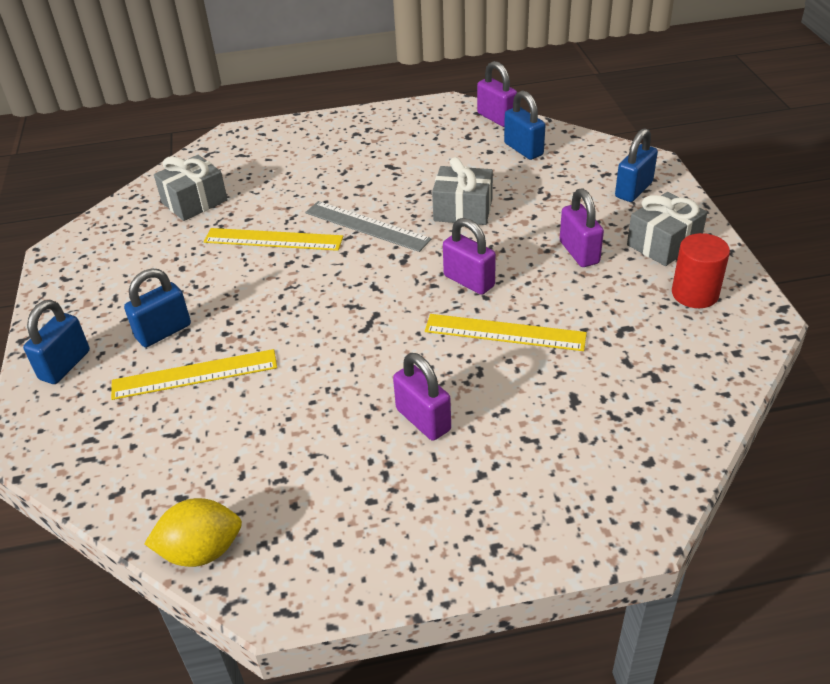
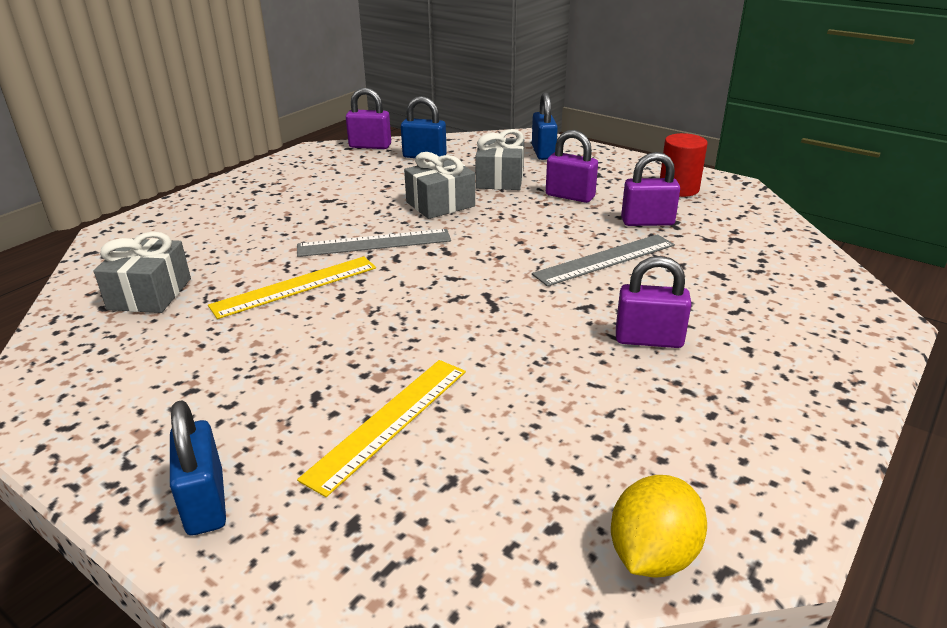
camera: 45 degrees left, 10 degrees down
blue padlock [124,268,191,347] -> none
yellow ruler [425,314,587,351] -> grey ruler [532,234,675,286]
purple padlock [443,218,496,295] -> purple padlock moved to [621,152,680,226]
grey gift [627,192,707,266] -> grey gift moved to [475,129,524,190]

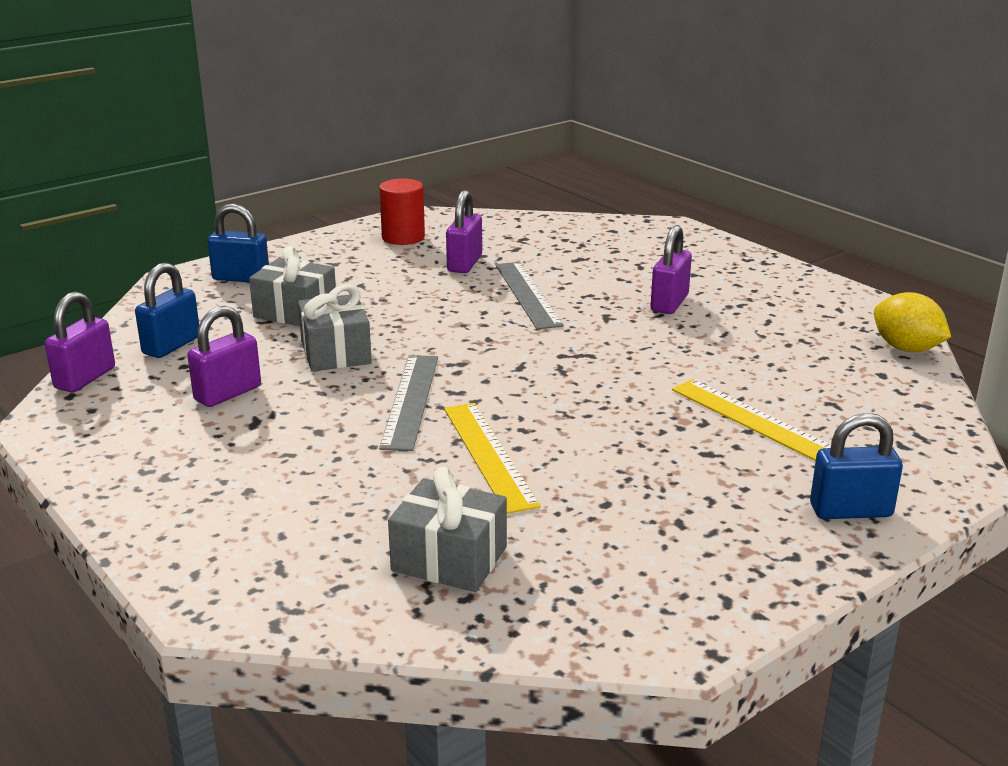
camera: 75 degrees left, 5 degrees down
purple padlock [546,130,598,203] -> purple padlock moved to [187,306,261,407]

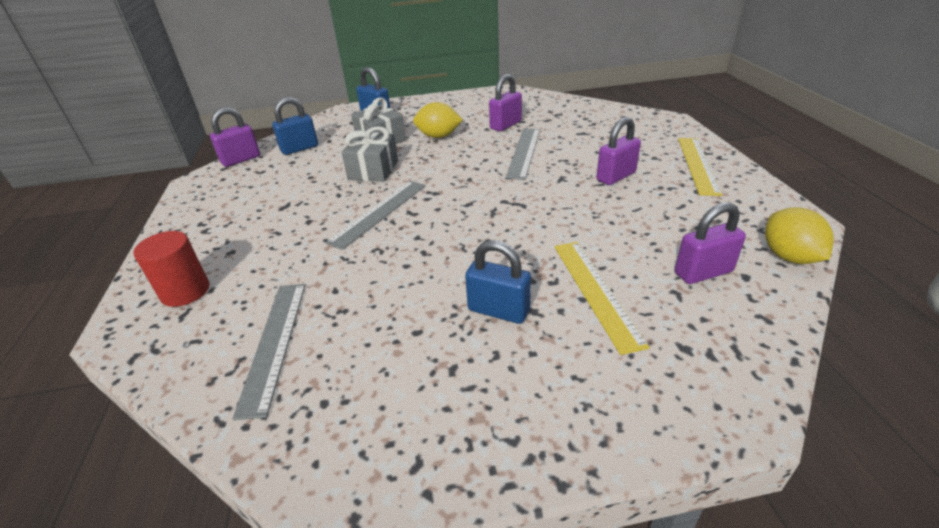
camera: 30 degrees right, 10 degrees up
purple padlock [187,306,261,407] -> purple padlock moved to [675,202,746,284]
red cylinder [379,178,425,245] -> red cylinder moved to [133,231,209,307]
grey gift [388,467,507,592] -> grey ruler [232,284,306,420]
yellow ruler [444,403,541,514] -> yellow ruler moved to [678,138,722,196]
blue padlock [810,413,903,519] -> blue padlock moved to [465,240,531,324]
none -> yellow lemon [413,102,463,138]

